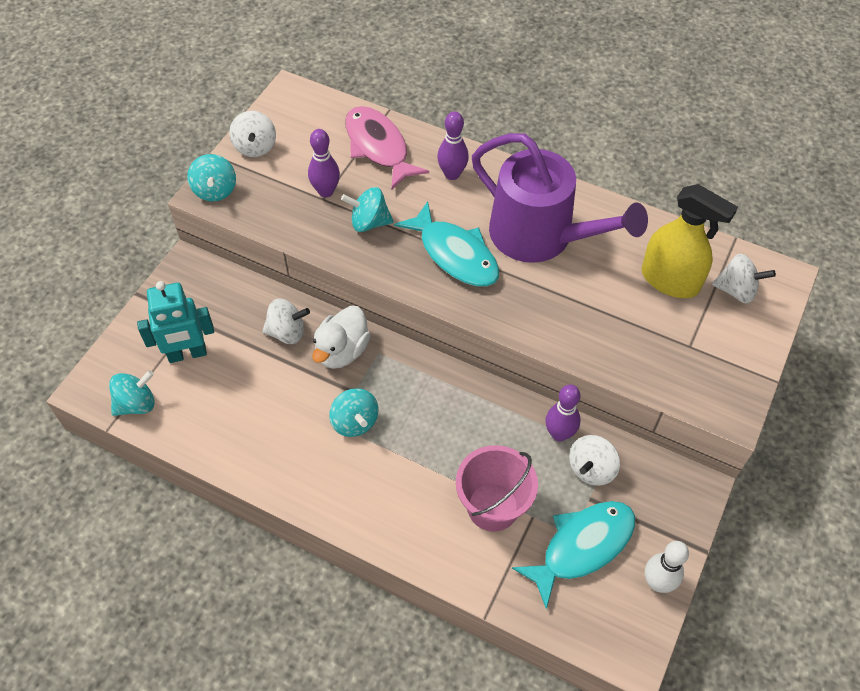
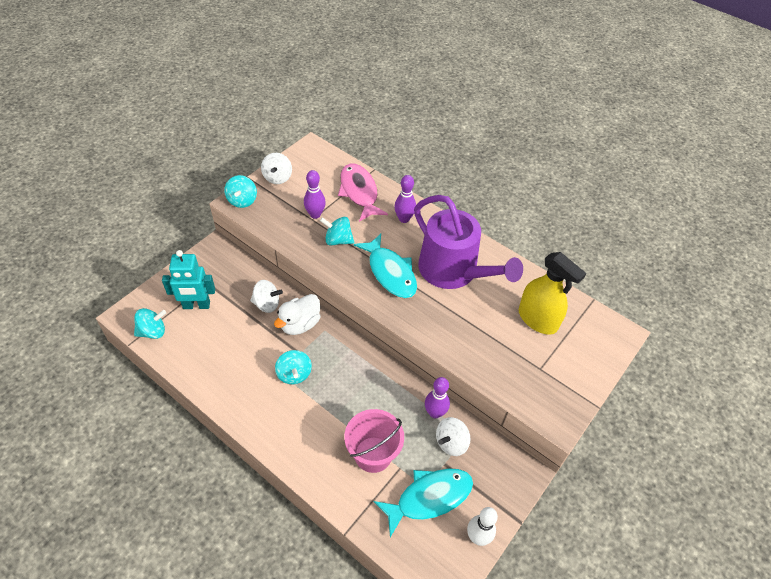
camera: 10 degrees right, 5 degrees down
white spinning top [712,253,776,304] -> none

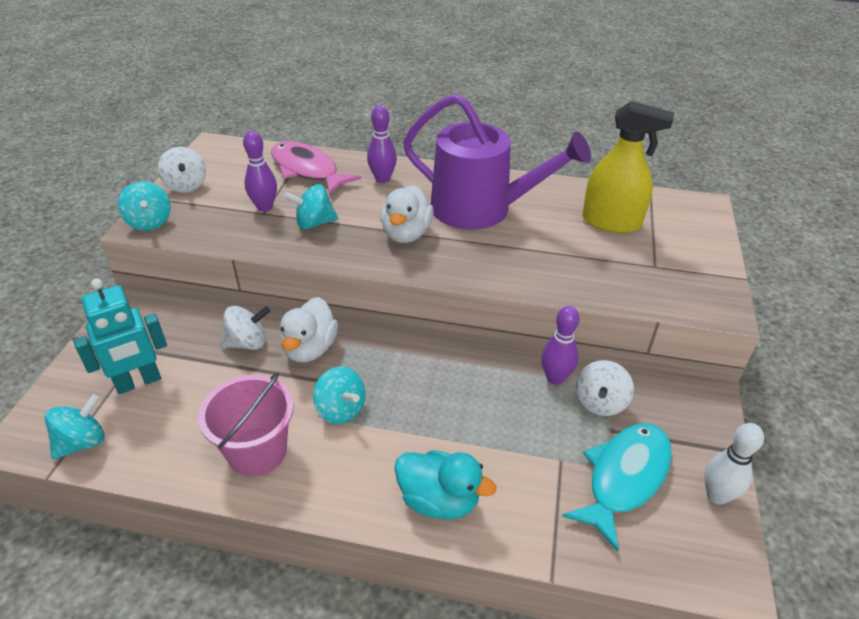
camera: 25 degrees left, 10 degrees down
pink bucket [344,409,404,473] -> pink bucket moved to [198,372,294,477]
turquoise fish [354,234,417,298] -> white duck [381,185,434,243]
none -> turquoise duck [394,450,496,519]

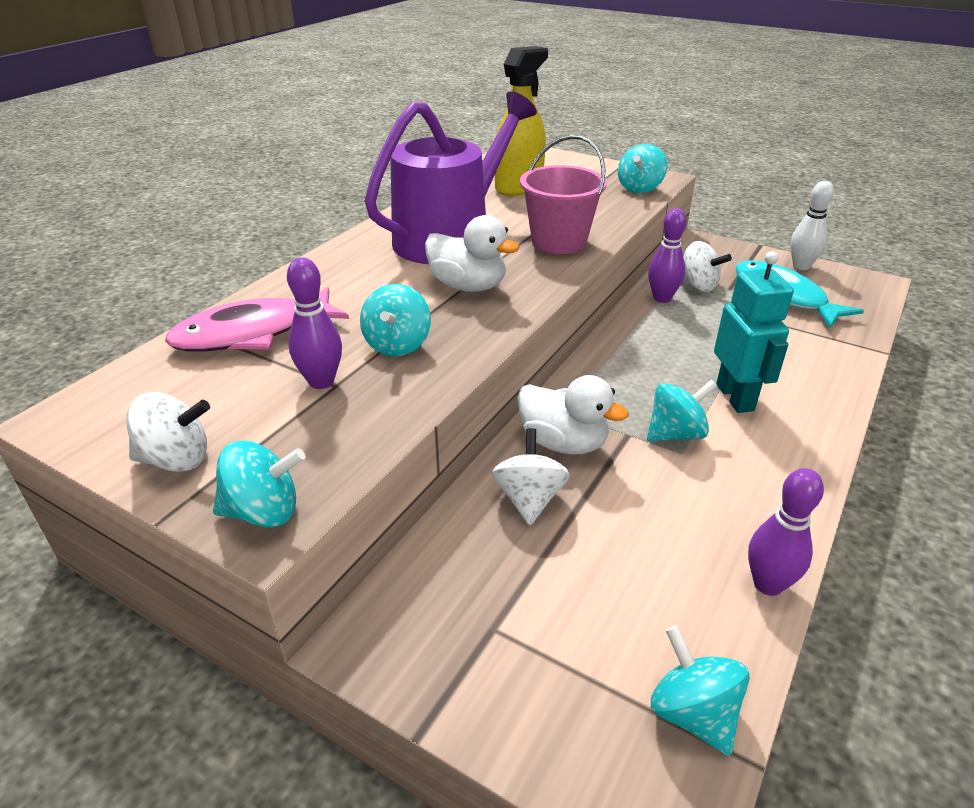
camera: 70 degrees left, 5 degrees down
turquoise robot [74,278,167,394] -> turquoise robot moved to [714,251,794,413]
pink bucket [198,372,294,477] -> pink bucket moved to [520,135,607,254]
purple bowling pin [367,105,397,183] -> purple bowling pin moved to [748,468,824,596]
turquoise duck [394,450,496,519] -> none
none -> turquoise spinning top [618,144,667,193]

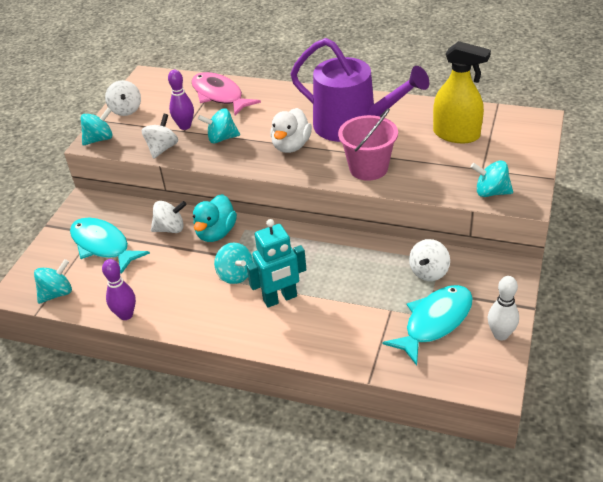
camera: 80 degrees right, 5 degrees up
turquoise spinning top [213,440,305,527] -> turquoise spinning top turned 105 degrees counterclockwise [81,108,113,146]
white duck [517,375,629,455] -> turquoise duck [193,194,237,242]
purple bowling pin [648,208,686,303] -> none
none -> turquoise fish [70,217,150,274]
none -> white spinning top [142,114,178,159]

